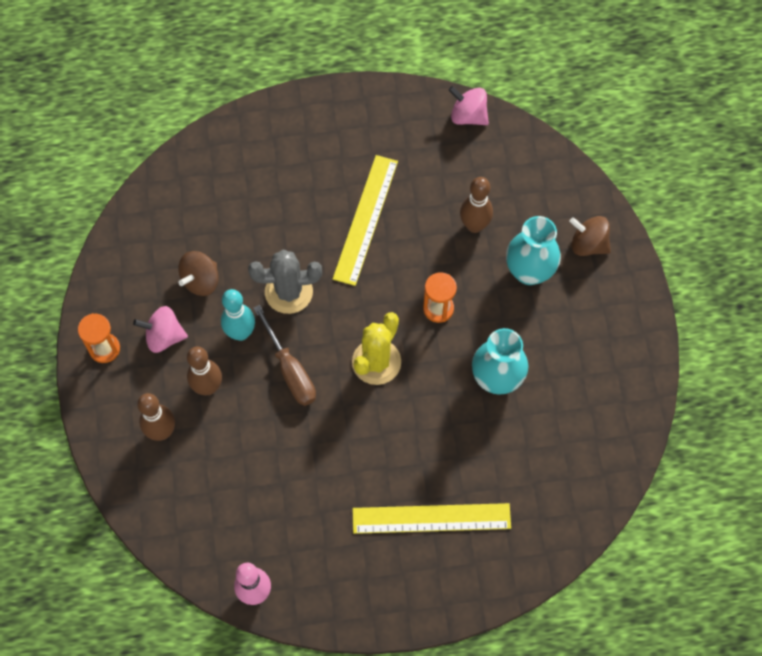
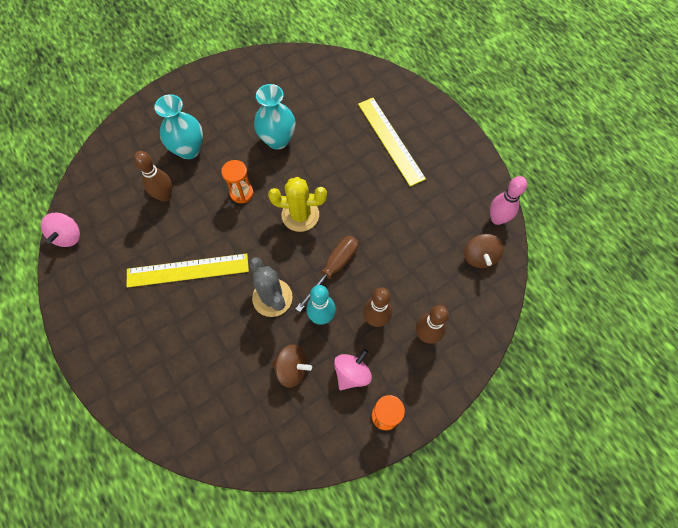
camera: 115 degrees left, 0 degrees up
pink spinning top [133,306,188,353] -> pink spinning top turned 120 degrees counterclockwise [334,349,372,390]
brown spinning top [569,216,611,256] -> brown spinning top moved to [464,234,504,268]

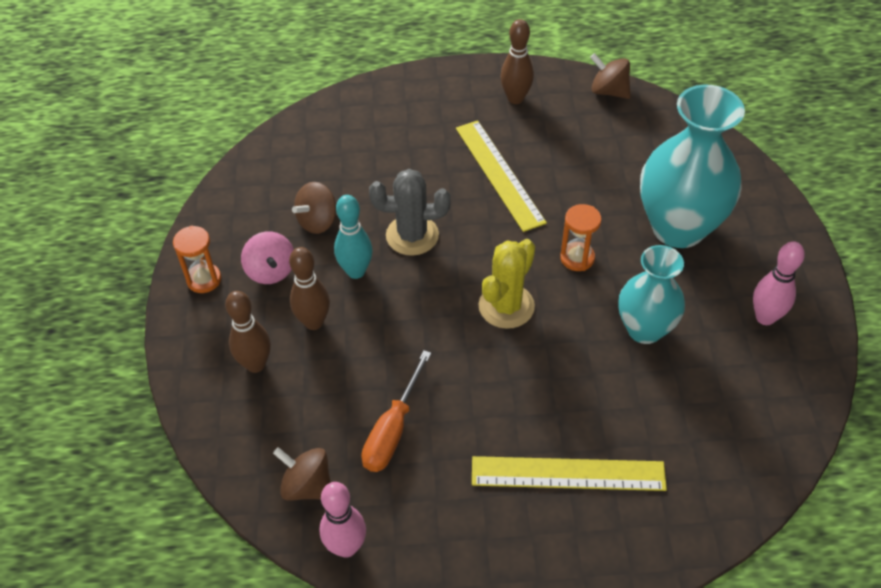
camera: 120 degrees right, 15 degrees down
pink spinning top [41,213,80,247] -> brown spinning top [590,53,631,99]
yellow ruler [127,253,249,288] -> yellow ruler turned 45 degrees counterclockwise [456,120,547,232]
brown bowling pin [134,151,172,202] -> brown bowling pin moved to [500,19,534,104]
turquoise vase [154,94,203,159] -> turquoise vase [640,85,745,248], size x1.60
brown screwdriver [295,236,358,312] -> none
none -> orange screwdriver [361,350,431,472]
none -> pink bowling pin [753,241,805,325]

